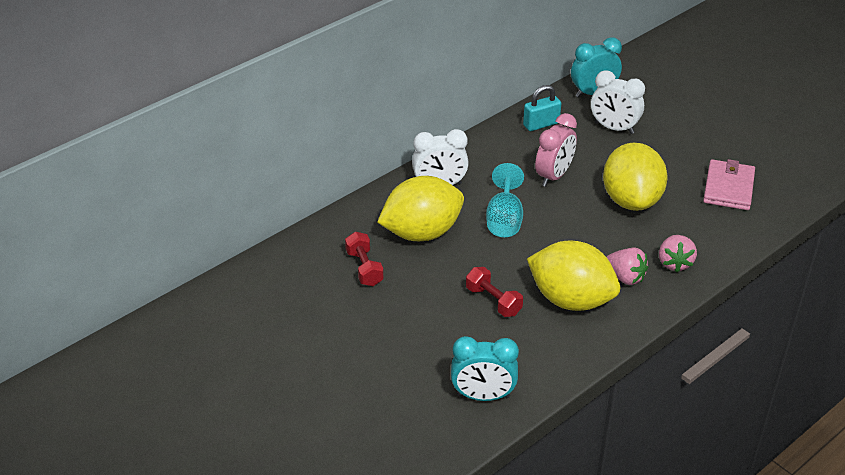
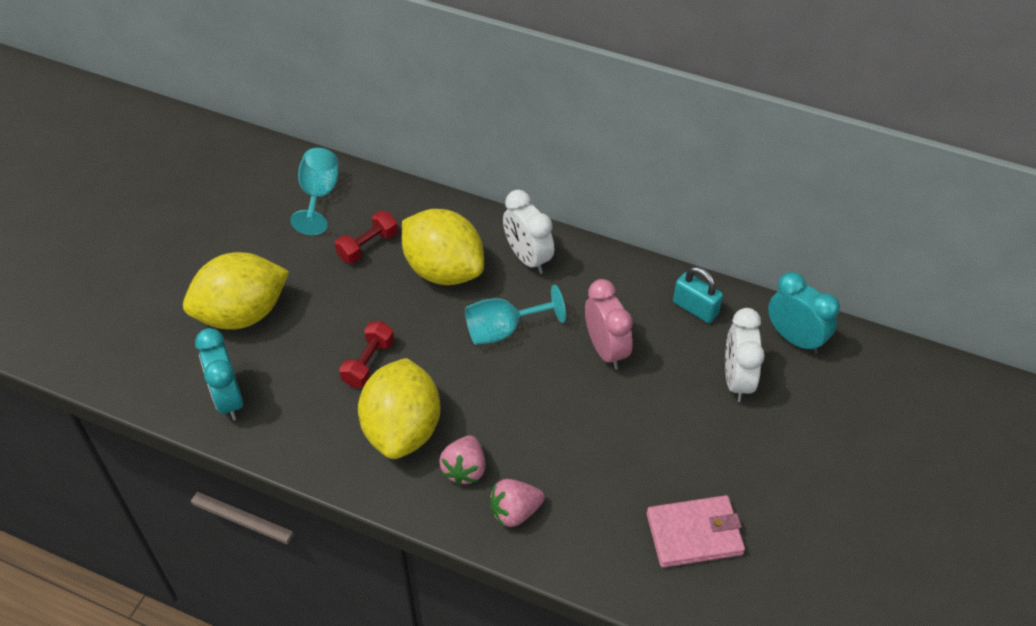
camera: 65 degrees right, 10 degrees up
pink clock [535,113,577,187] -> pink clock turned 120 degrees counterclockwise [585,279,633,370]
yellow lemon [603,142,668,211] -> yellow lemon moved to [183,252,289,330]
none -> turquoise goblet [290,148,339,235]

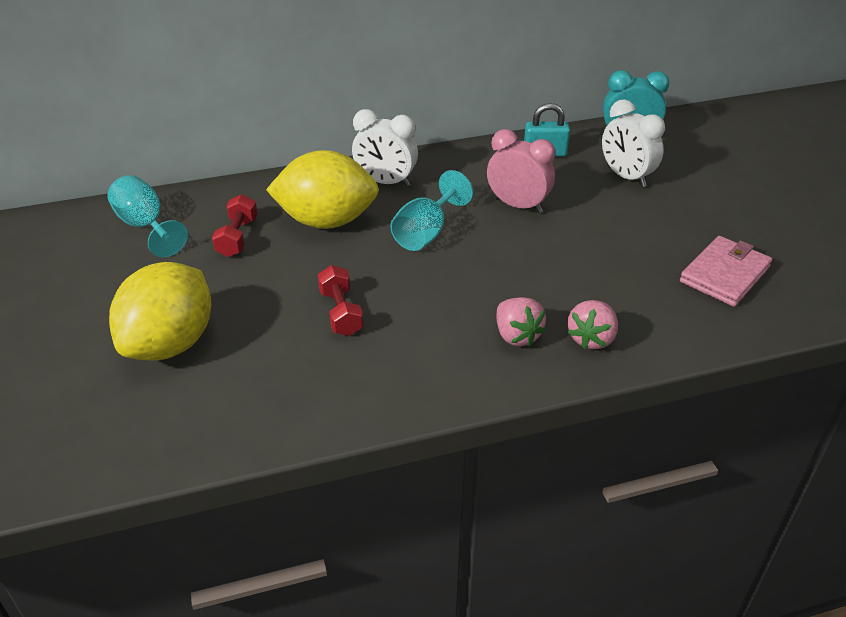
camera: 40 degrees left, 10 degrees down
turquoise clock [195,328,243,420] -> none
yellow lemon [358,358,440,459] -> none

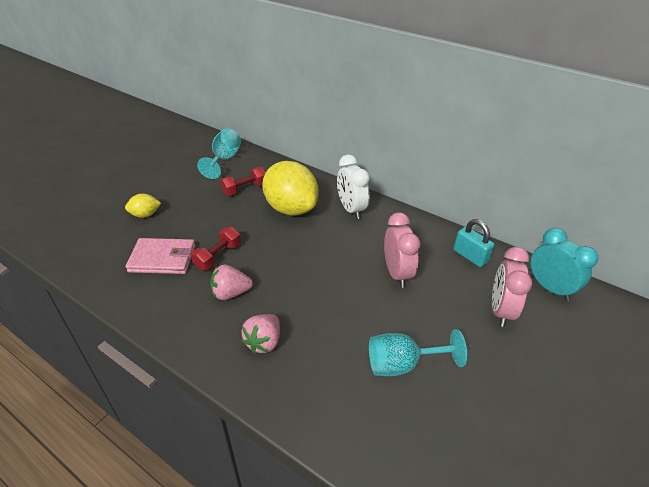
camera: 50 degrees right, 0 degrees up
yellow lemon [109,262,211,361] -> yellow lemon [125,194,161,218], size x0.45
turquoise goblet [390,170,473,251] -> turquoise goblet moved to [369,329,467,376]
pink strawberry [567,300,618,349] -> pink strawberry moved to [210,265,253,300]
white clock [602,99,665,187] -> pink clock [492,247,532,327]
pink wallet [680,236,772,307] -> pink wallet moved to [126,238,195,274]

